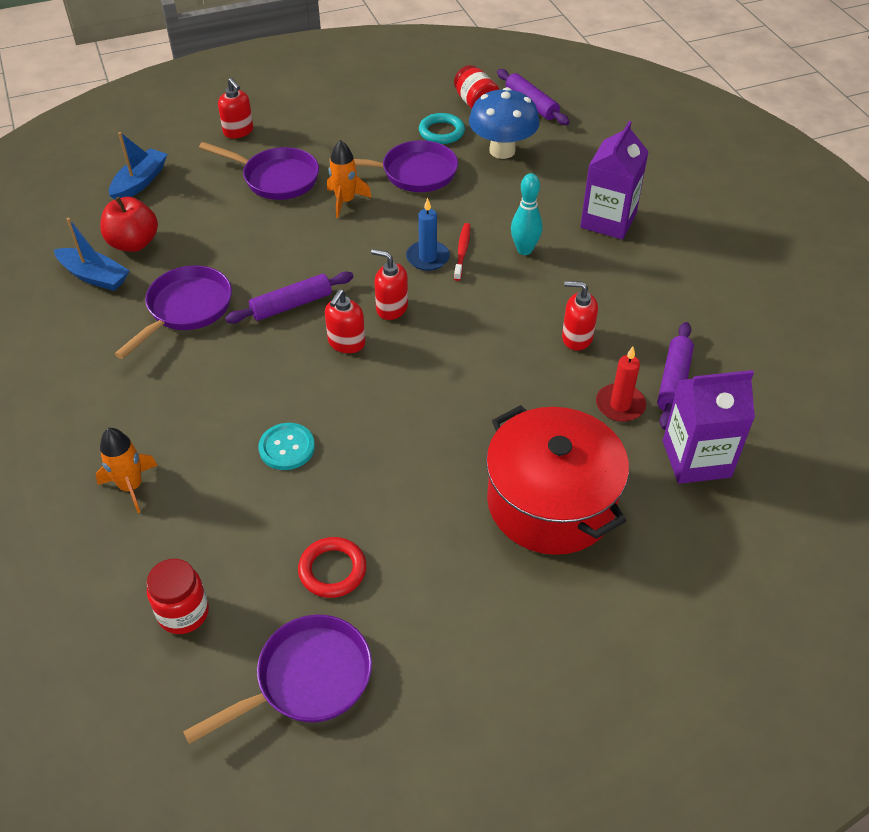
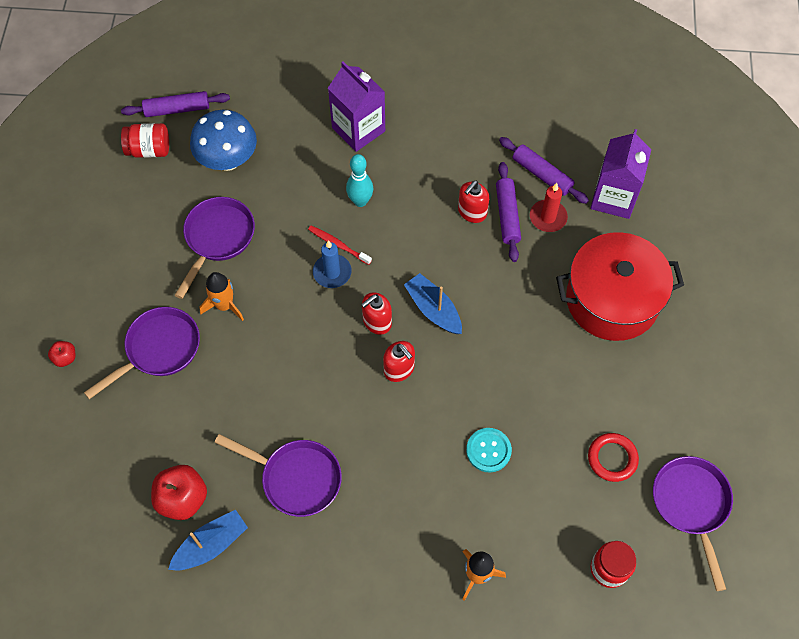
camera: 65 degrees left, 15 degrees up
blue boat [109,132,167,200] -> blue boat moved to [404,273,462,334]
purple pan [115,265,232,359] -> purple pan turned 150 degrees clockwise [215,434,342,517]
red soap dispenser [218,78,253,138] -> red apple [48,341,75,367]
purple rolling pin [225,272,354,323] -> purple rolling pin moved to [496,162,521,262]
turquoise ring [419,113,465,144] -> none

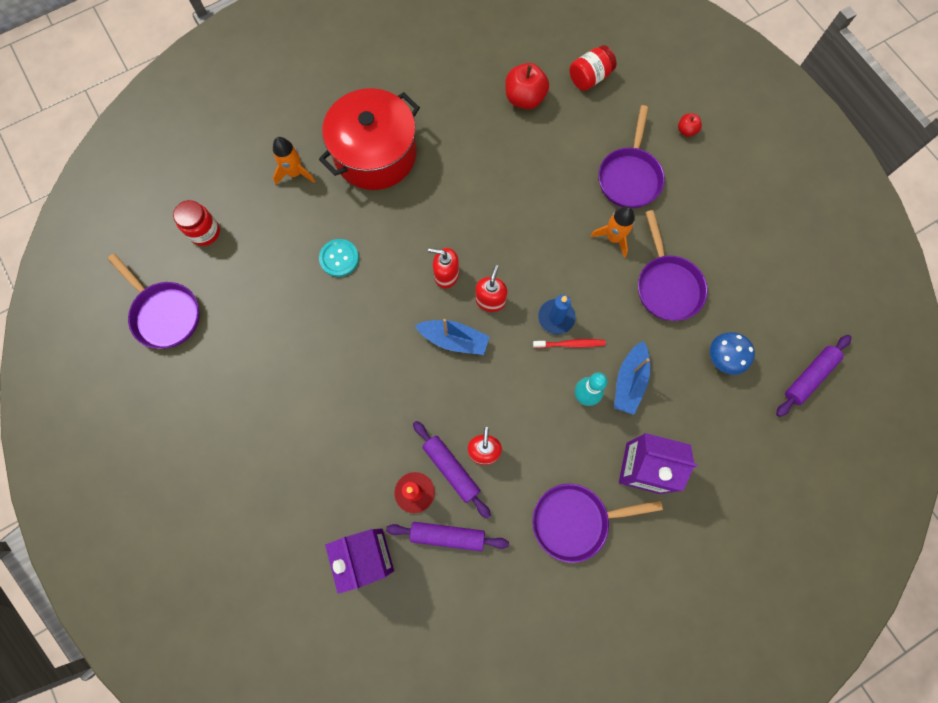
camera: 145 degrees right, 10 degrees up
red jar [121,123,169,158] -> red jar moved to [570,45,617,91]
blue boat [168,510,248,570] -> blue boat moved to [614,341,650,415]
blue mushroom [190,110,257,171] -> blue mushroom [710,332,755,375], size x0.63
purple pan [215,434,342,517] -> purple pan moved to [532,484,663,563]
red pot [556,232,684,341] -> red pot moved to [319,88,420,190]
red ring [588,433,639,482] -> none

